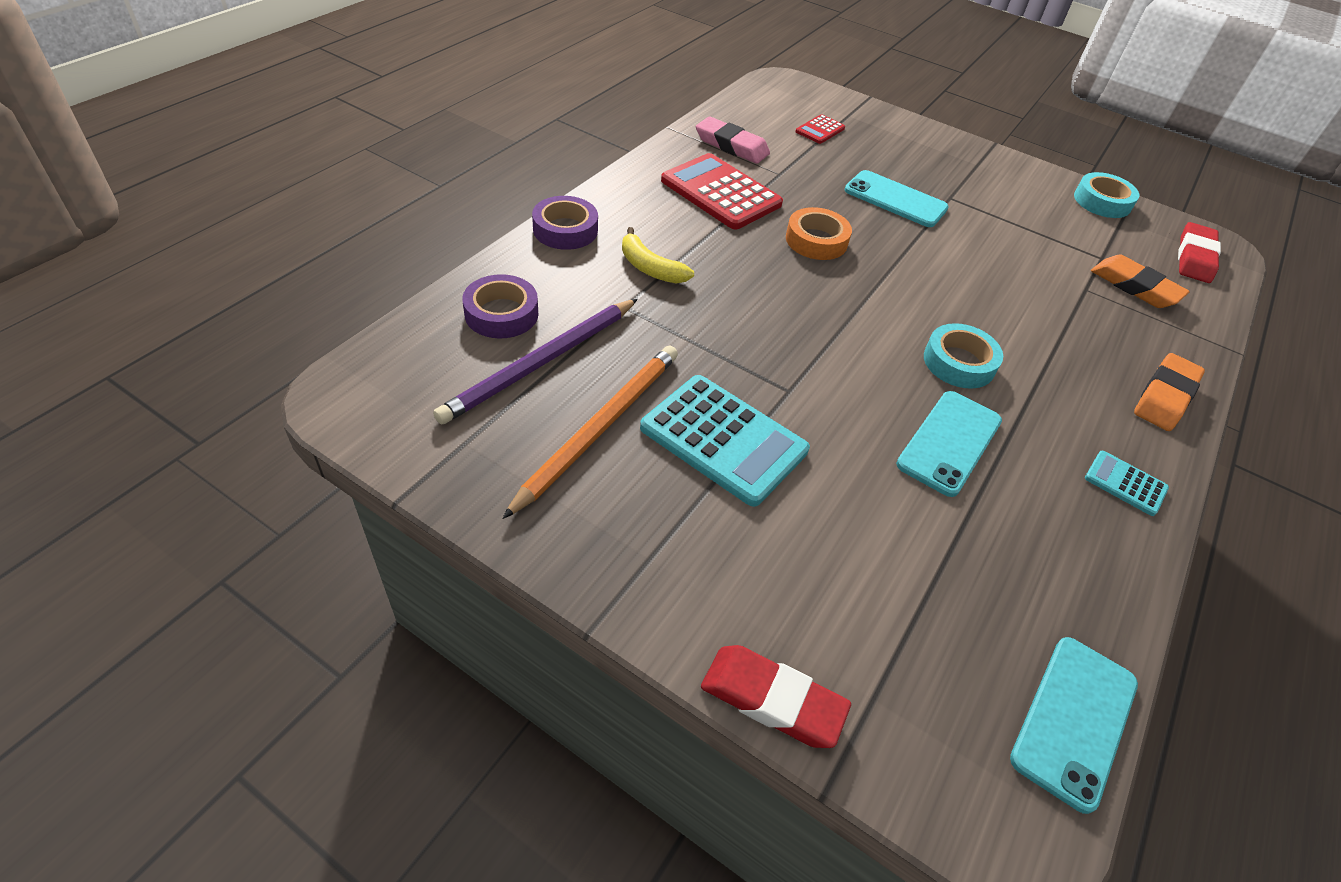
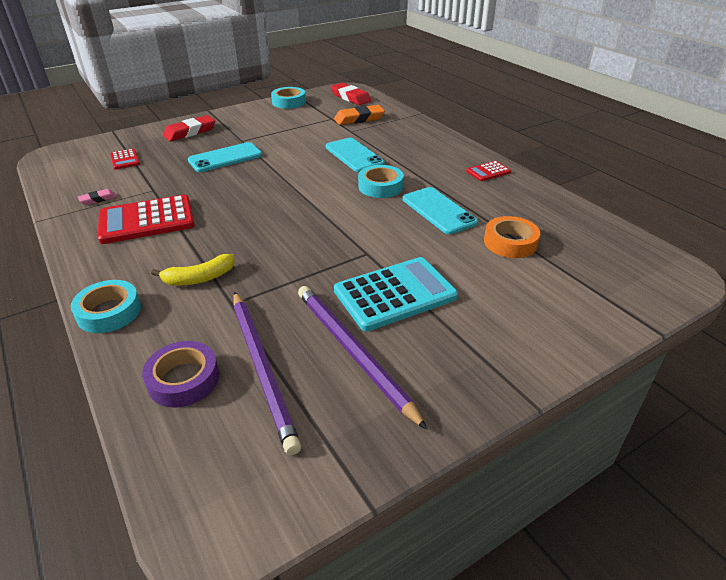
camera: 60 degrees left, 10 degrees down
orange pencil [502,345,678,519] -> purple pencil [298,286,428,430]
purple tape [532,196,598,250] -> turquoise tape [71,280,141,333]
pink eraser [696,117,770,164] -> pink eraser [78,189,116,205], size x0.54
red eraser [701,645,851,748] -> red eraser moved to [163,115,215,141]
orange tape [786,207,852,260] -> orange tape moved to [484,216,540,258]
turquoise phone [1010,637,1138,814] -> turquoise phone moved to [326,138,385,172]
turquoise calculator [1085,451,1169,516] -> red calculator [466,161,511,181]
orange eraser [1134,353,1205,431] -> none

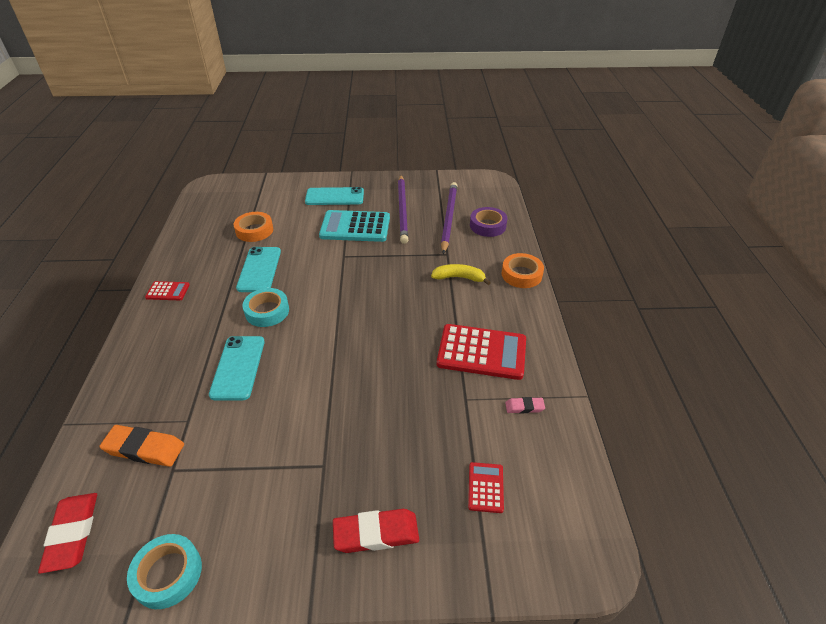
camera: 150 degrees left, 5 degrees up
turquoise tape [71,280,141,333] -> orange tape [502,253,544,288]
turquoise phone [188,142,262,172] -> turquoise phone moved to [305,187,364,205]

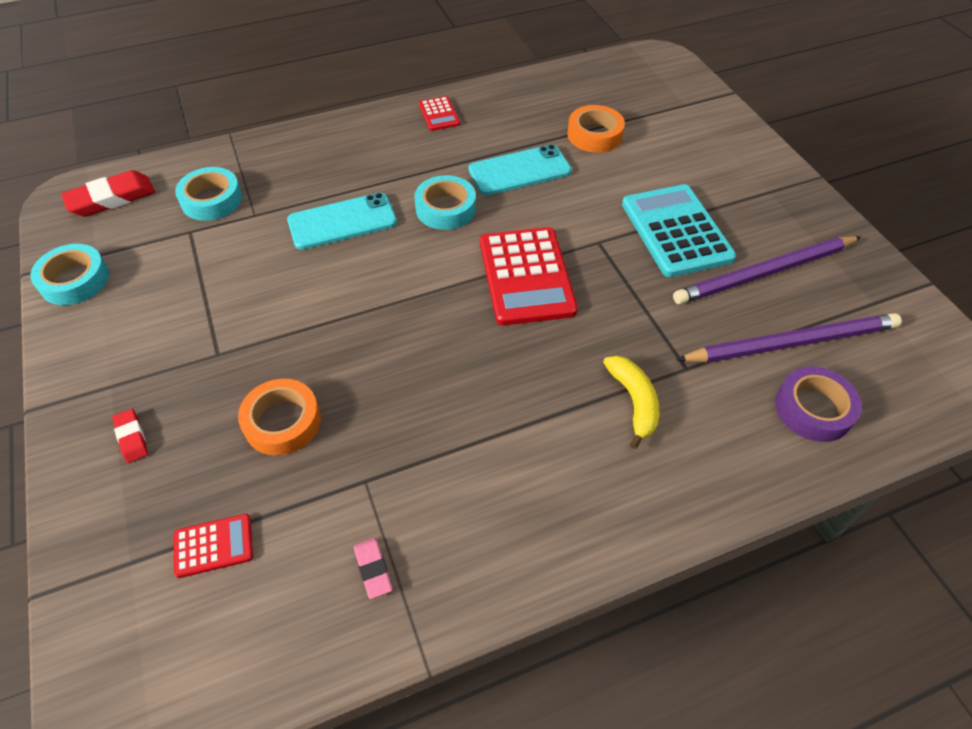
camera: 70 degrees right, 10 degrees up
orange eraser [99,425,184,467] -> turquoise tape [175,167,242,221]
turquoise phone [305,187,364,205] -> none
red eraser [333,509,419,553] -> red eraser [112,409,148,463], size x0.54
red calculator [437,324,526,380] -> red calculator moved to [480,227,578,326]
orange tape [502,253,544,288] -> orange tape moved to [238,379,321,456]

